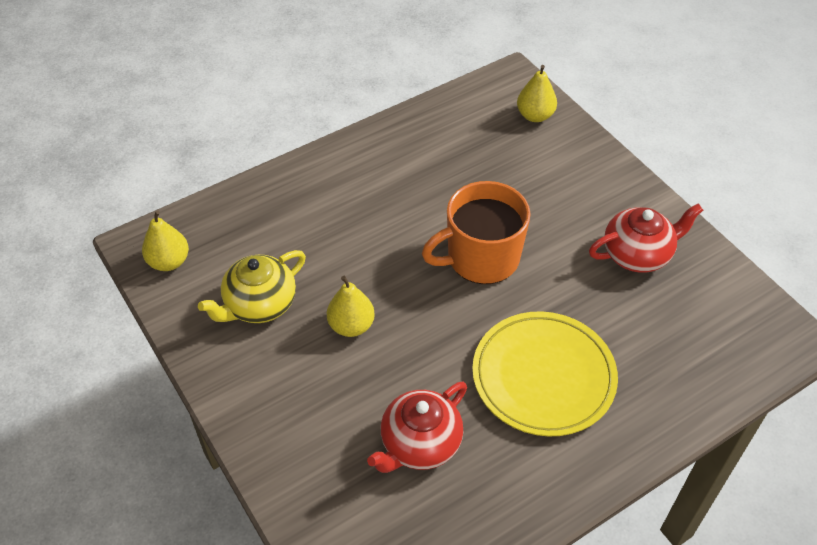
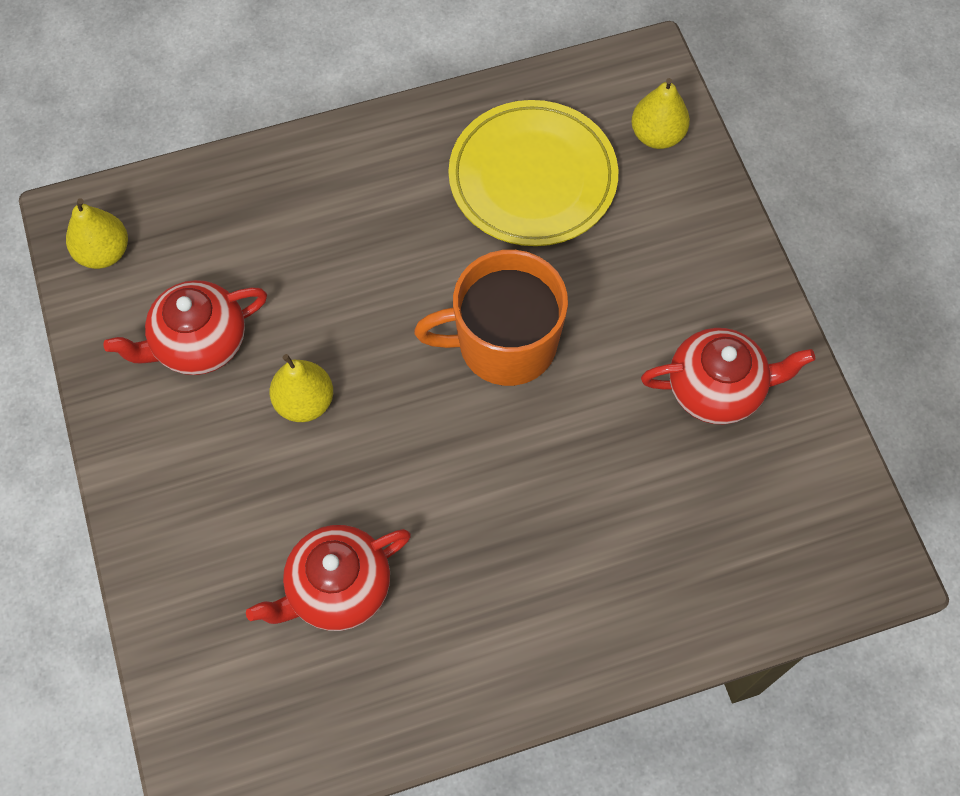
camera: 15 degrees right, 15 degrees up
yellow teapot [198,250,306,323] -> red teapot [103,280,267,375]
yellow plate [472,311,618,437] -> yellow plate moved to [448,100,618,246]

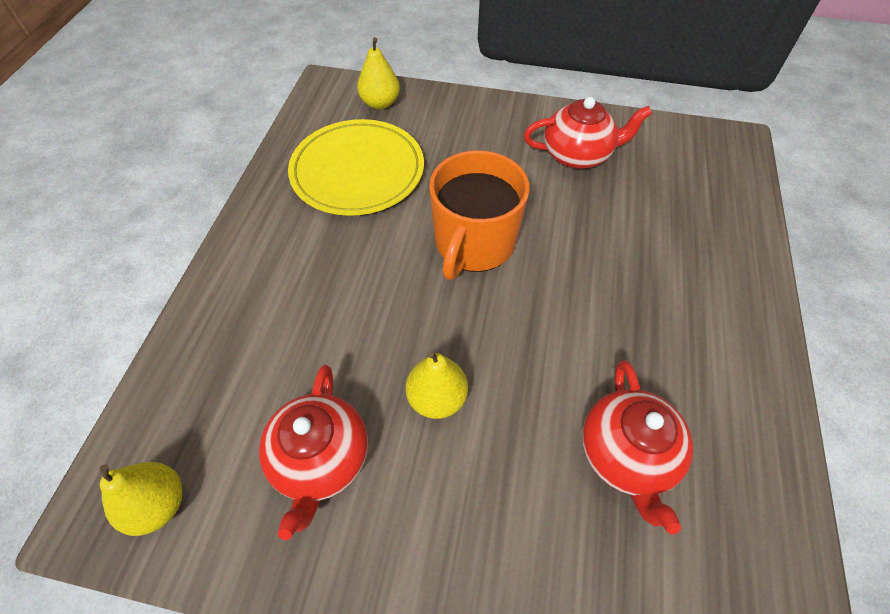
camera: 60 degrees left, 10 degrees down
red teapot [641,328,815,424] -> red teapot turned 60 degrees clockwise [524,97,652,169]

